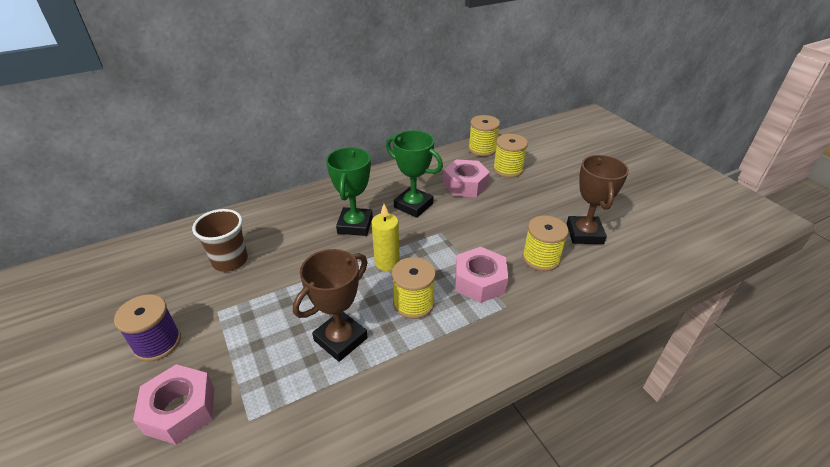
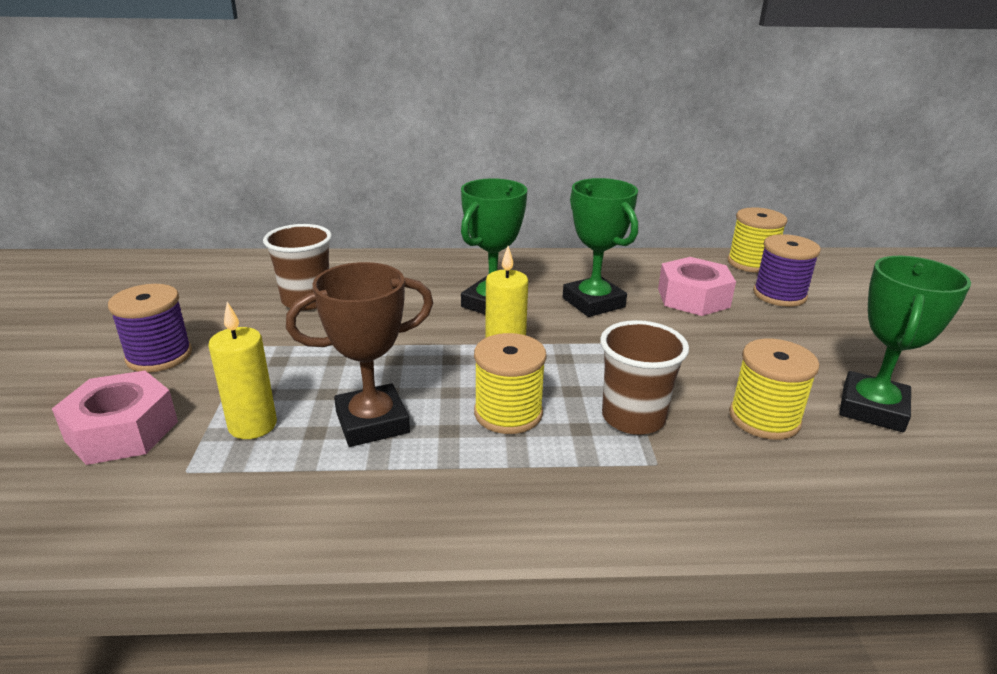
camera: 25 degrees right, 10 degrees down
pink nut [455,247,508,303] -> brown cup [600,320,689,435]
yellow spool [493,134,528,178] -> purple spool [753,234,821,307]
brown trophy [567,155,629,244] -> green trophy [839,256,971,432]
none -> yellow candle [209,302,277,439]

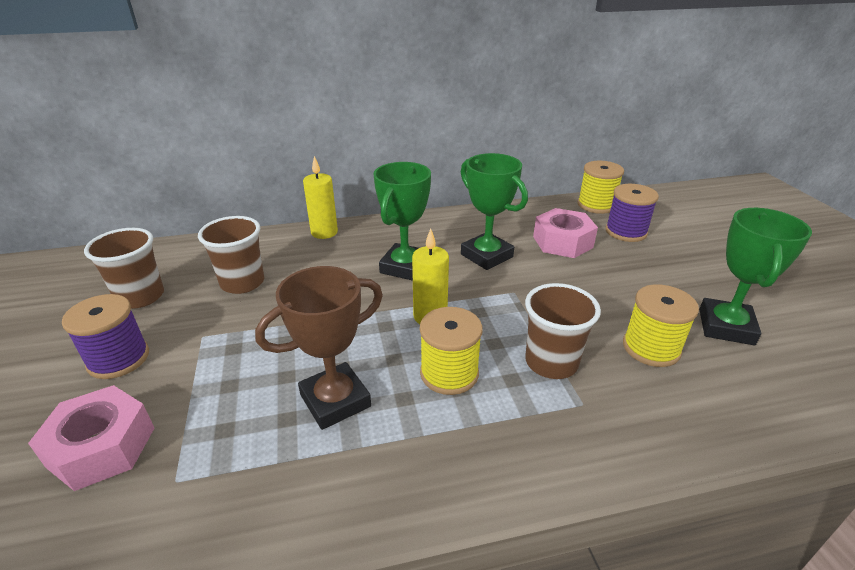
camera: 10 degrees left, 5 degrees up
yellow candle [209,302,277,439] -> yellow candle moved to [303,156,338,239]
none -> brown cup [84,228,164,309]

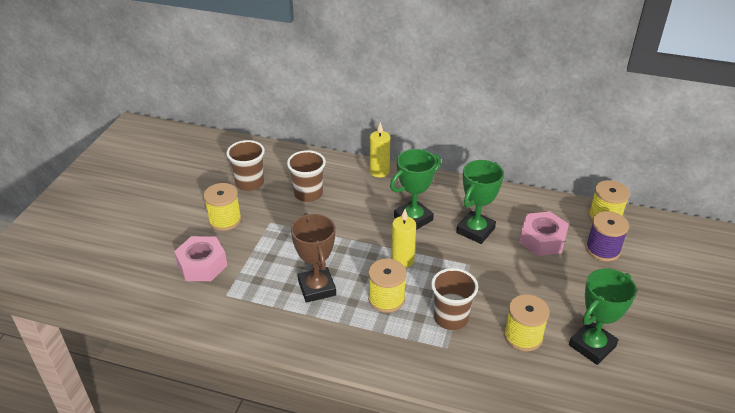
camera: 30 degrees right, 5 degrees up
purple spool [62,294,149,379] -> yellow spool [203,183,241,231]
brown trophy [255,266,383,430] -> brown trophy turned 75 degrees clockwise [291,213,336,303]
green trophy [461,153,528,270] -> green trophy turned 45 degrees clockwise [456,160,504,244]

